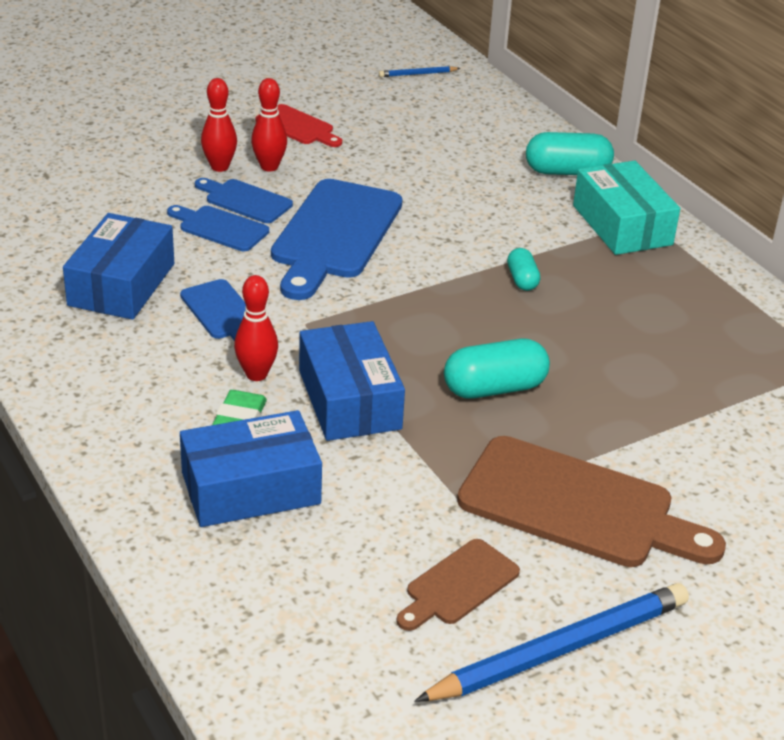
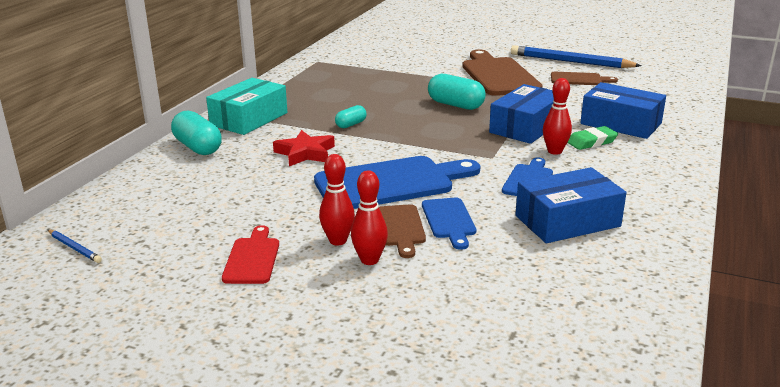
camera: 125 degrees left, 10 degrees down
blue cutting board [195,178,293,223] -> brown cutting board [379,204,426,258]
none -> red star [273,130,335,166]

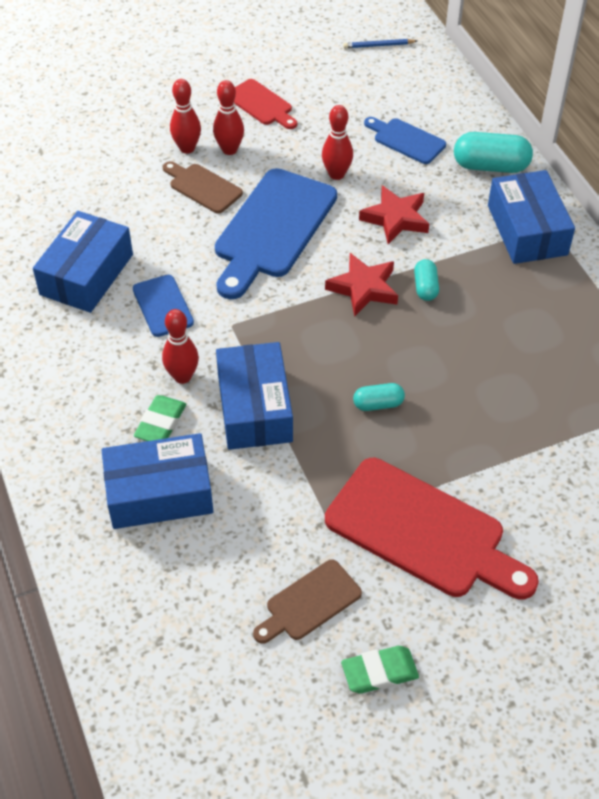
camera: 135 degrees right, 25 degrees up
turquoise box [206,78,287,135] -> blue box [488,170,575,264]
blue cutting board [422,198,476,250] -> blue cutting board moved to [364,117,446,164]
turquoise capsule [428,74,486,110] -> turquoise capsule [353,383,405,411], size x0.57
brown cutting board [462,50,543,96] -> red cutting board [325,458,539,599]
blue pencil [511,45,642,68] -> green eraser [341,646,419,693]
none -> red bowling pin [322,105,353,180]
none -> red star [325,253,398,317]

